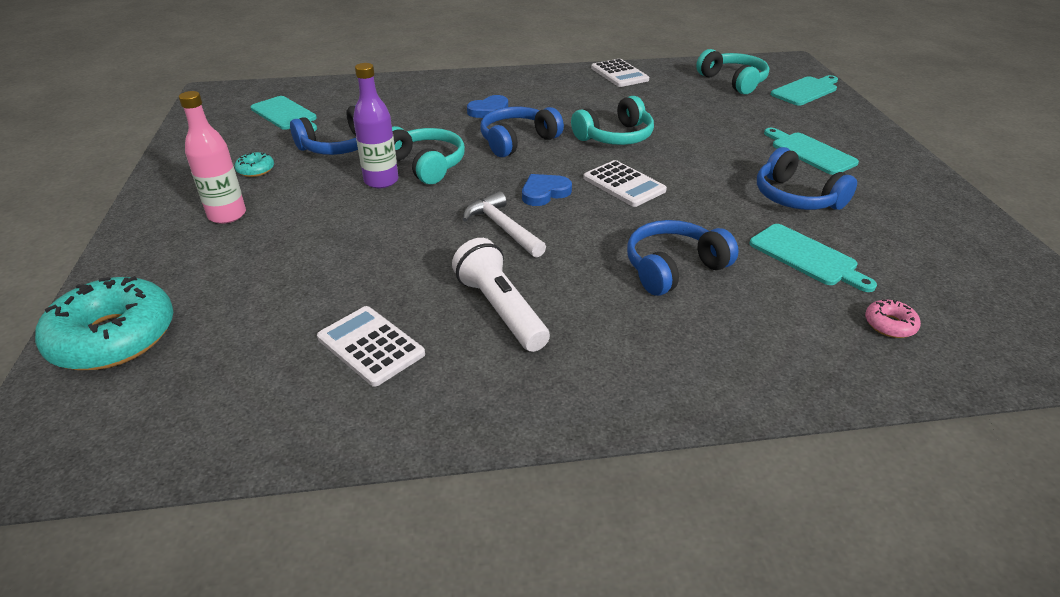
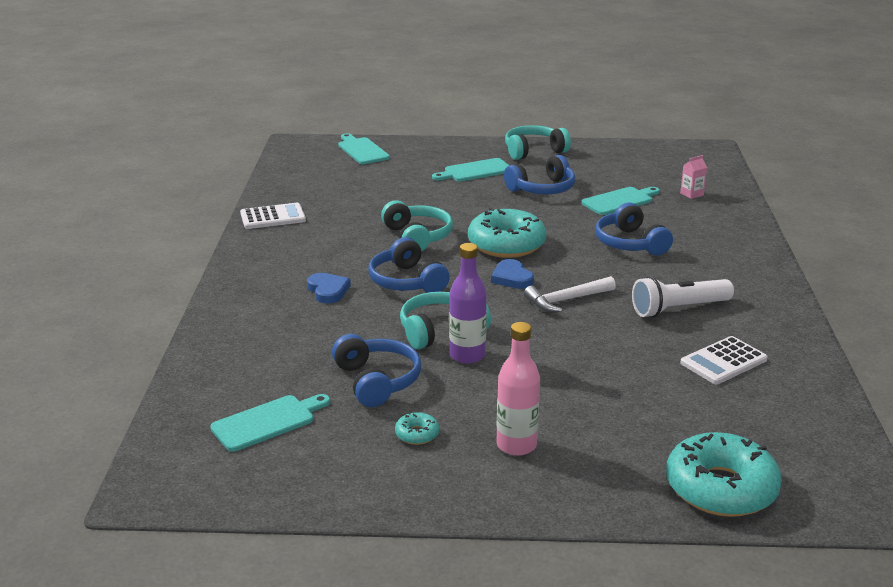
camera: 80 degrees left, 10 degrees down
white calculator [583,160,667,207] -> turquoise donut [468,208,546,258]
turquoise headphones [696,49,769,94] -> turquoise headphones moved to [505,125,571,160]
pink donut [865,300,921,338] -> pink carton [680,155,707,199]

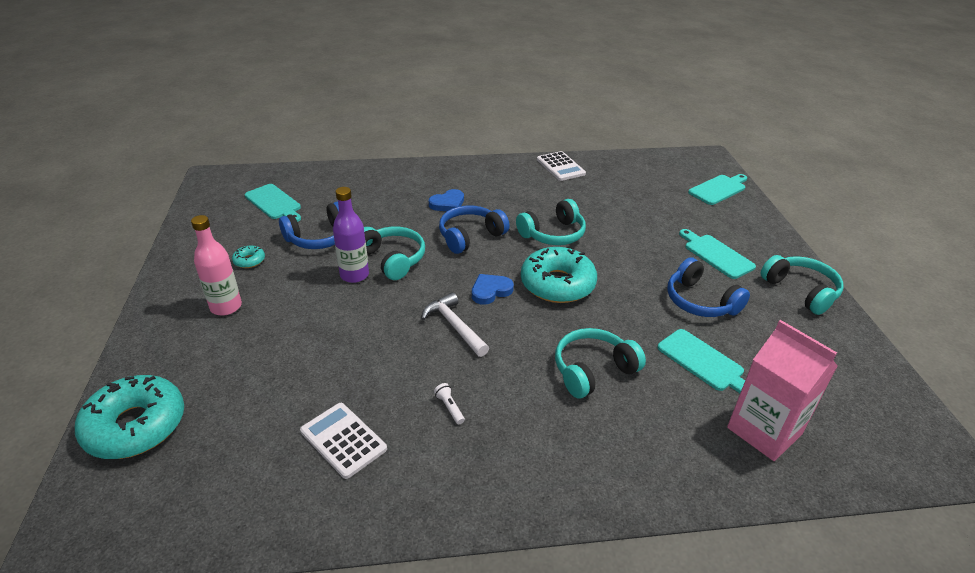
camera: 80 degrees right, 10 degrees up
blue headphones [595,203,673,256] -> turquoise headphones [555,328,646,398]
white flashlight [632,276,734,318] -> white flashlight [434,383,465,425], size x0.41
pink carton [680,155,707,199] -> pink carton [727,320,838,461], size x2.41

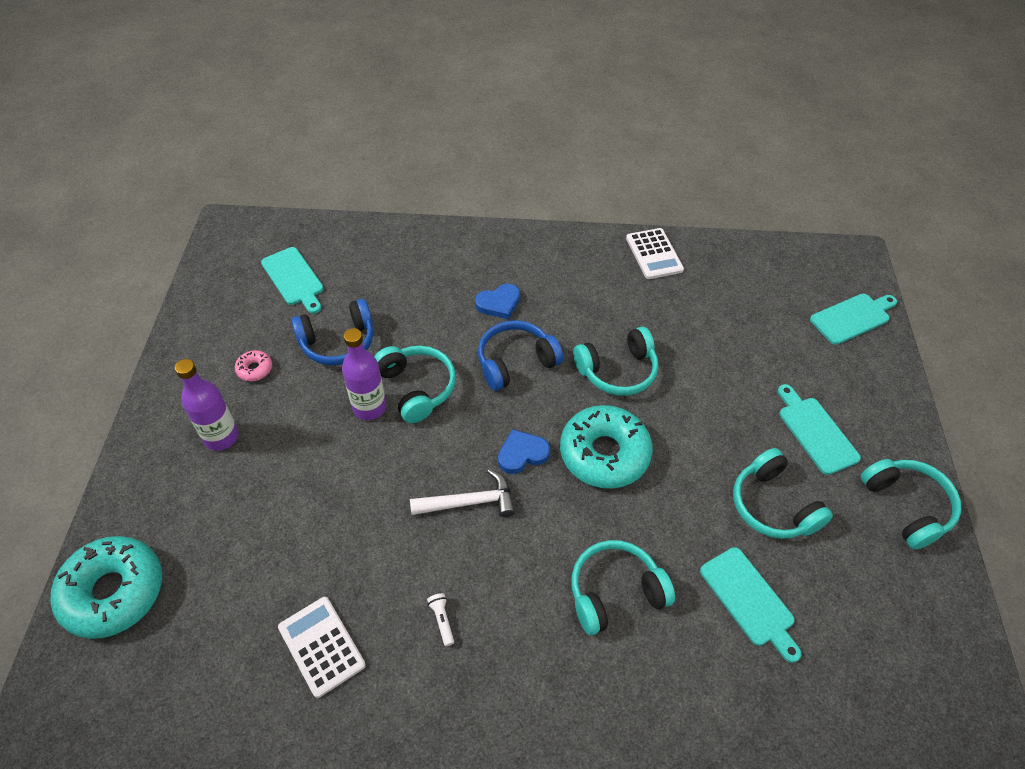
camera: 10 degrees right, 15 degrees up
pink bottle [191,215,242,316] -> purple bottle [175,359,239,451]
turquoise donut [232,245,265,268] -> pink donut [235,350,272,382]
white hammer [421,292,489,357] -> white hammer turned 105 degrees clockwise [410,469,515,517]
blue headphones [667,257,750,317] -> turquoise headphones [733,448,833,539]
pink carton [727,320,838,461] -> none

